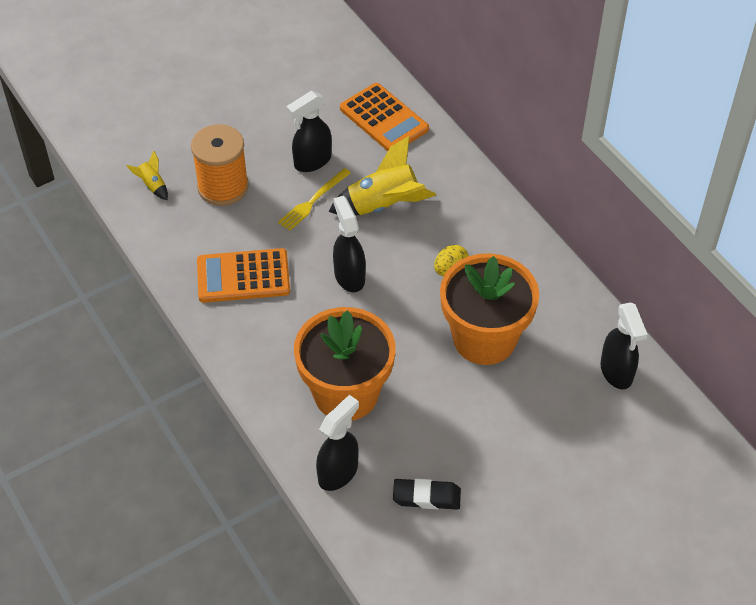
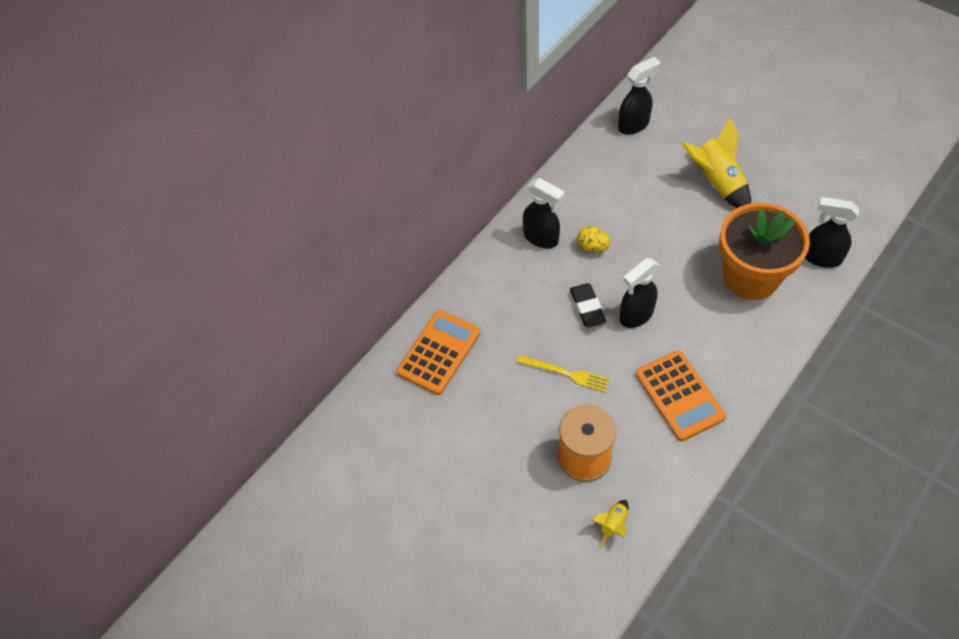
camera: 105 degrees left, 5 degrees up
black spray bottle [286,91,332,172] -> black spray bottle moved to [523,178,565,248]
yellow rocket [329,136,436,215] -> yellow rocket moved to [682,118,751,208]
black eraser [393,479,461,510] -> black eraser moved to [570,283,606,328]
orange flower pot [440,253,539,365] -> none

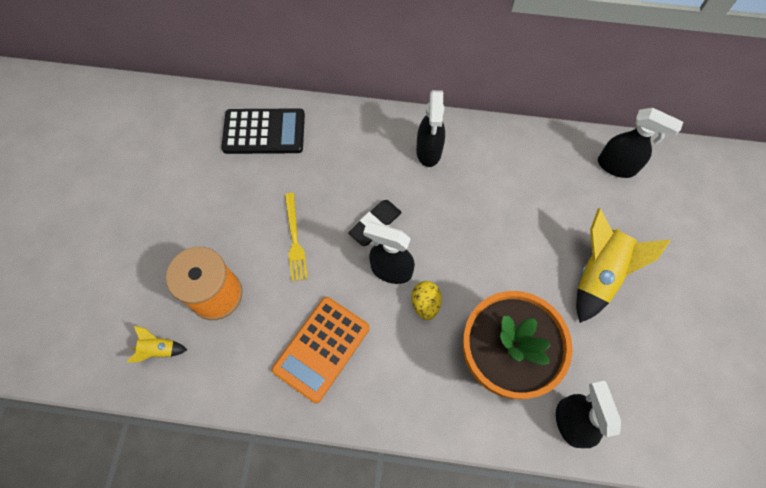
camera: 55 degrees right, 10 degrees up
orange calculator [396,310,480,395] -> black calculator [221,108,305,154]
yellow egg [577,226,611,253] -> yellow egg moved to [412,281,442,320]

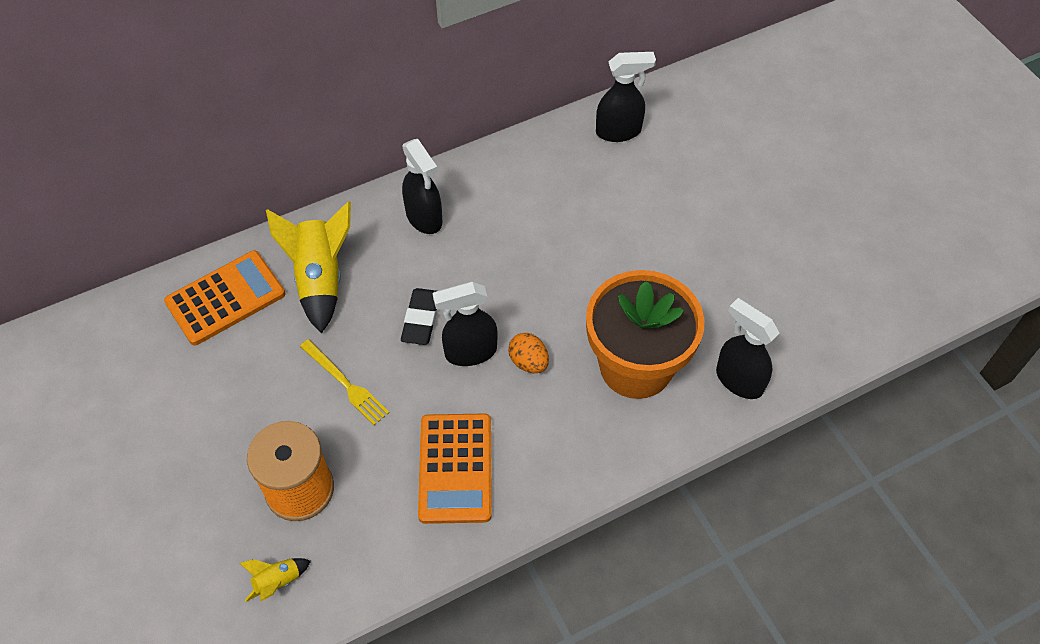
camera: 35 degrees left, 10 degrees down
black calculator [221,108,305,154] -> orange calculator [164,251,285,345]
yellow egg [412,281,442,320] -> orange egg [508,333,549,373]
yellow rocket [576,208,671,323] -> yellow rocket moved to [266,201,351,333]

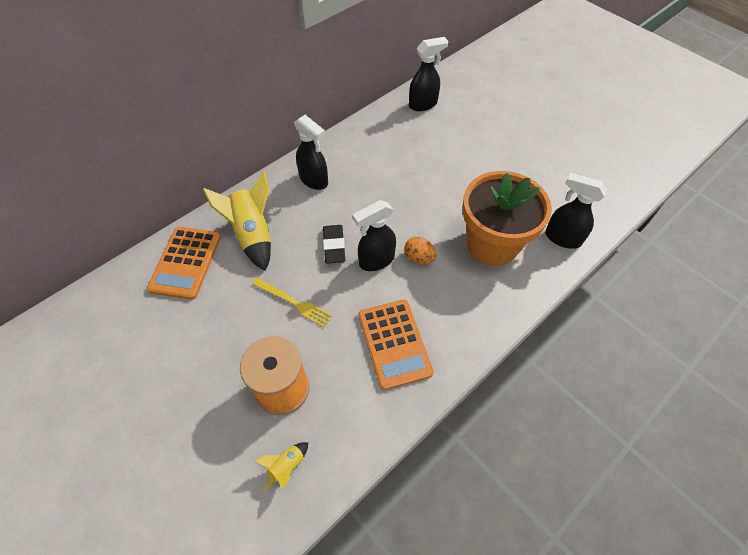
camera: 15 degrees left, 0 degrees up
orange calculator [164,251,285,345] -> orange calculator turned 150 degrees clockwise [147,227,221,300]

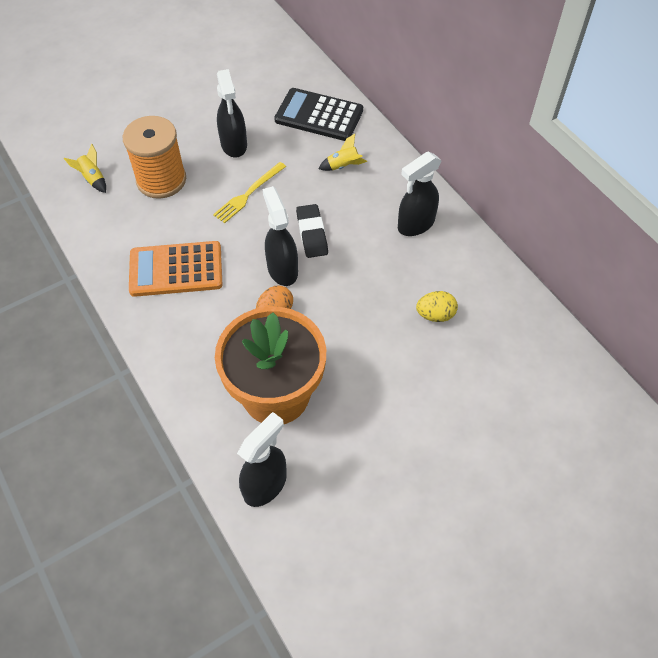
camera: 100 degrees right, 0 degrees up
orange calculator [147,227,221,300] -> black calculator [274,88,363,141]
yellow rocket [203,171,271,271] -> yellow rocket [318,134,367,171], size x0.48
black eraser [323,225,345,264] -> black eraser turned 75 degrees clockwise [296,204,328,258]
black spray bottle [409,37,448,111] -> black spray bottle moved to [217,69,247,158]
none -> yellow egg [416,291,458,322]

